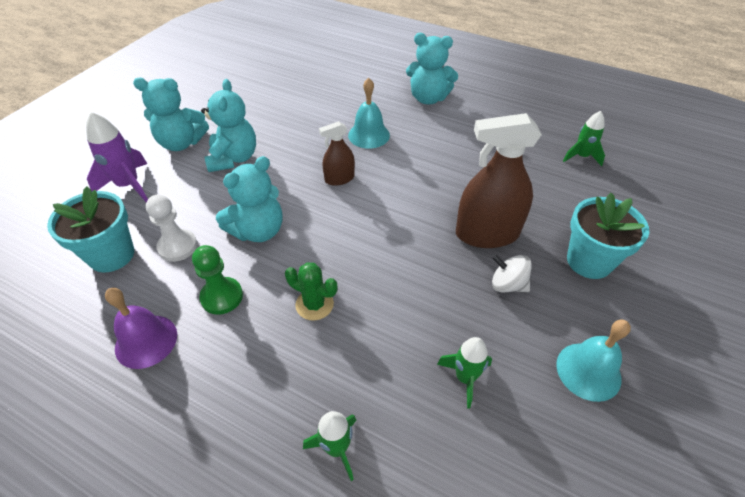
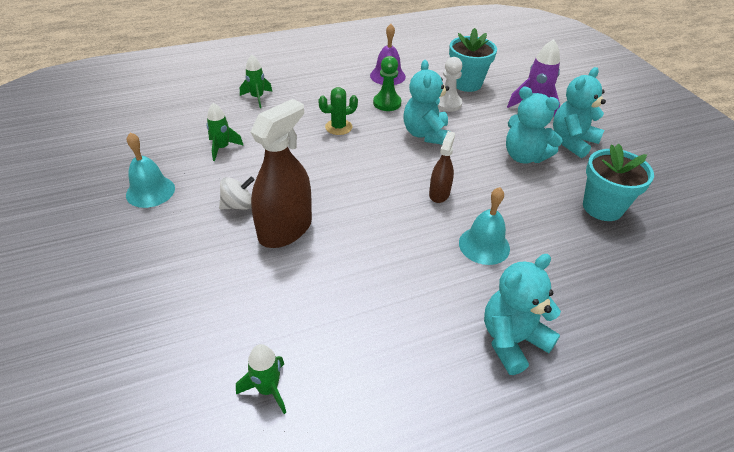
camera: 130 degrees right, 5 degrees down
turquoise flower pot [567,193,649,279] -> turquoise flower pot moved to [583,143,654,221]

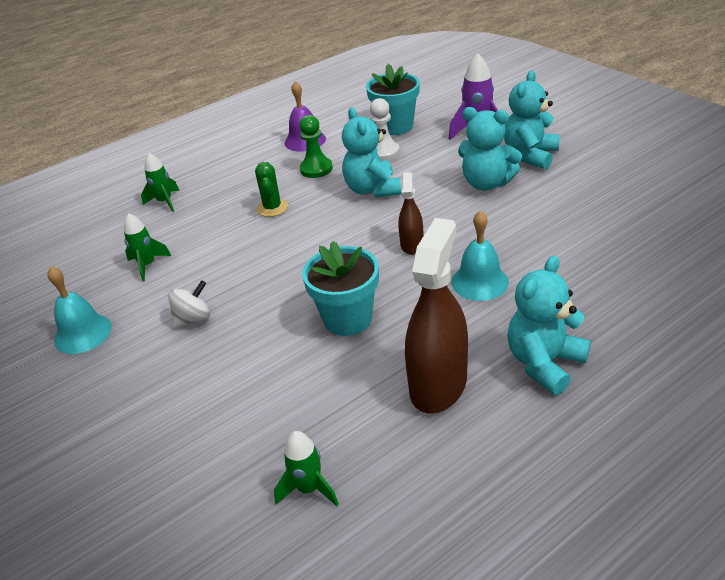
camera: 10 degrees left, 5 degrees down
brown spray bottle [250,99,312,248] -> brown spray bottle moved to [405,218,468,414]
green cactus [318,87,358,135] -> green cactus turned 60 degrees counterclockwise [255,162,288,217]
turquoise flower pot [583,143,654,221] -> turquoise flower pot moved to [302,241,379,336]

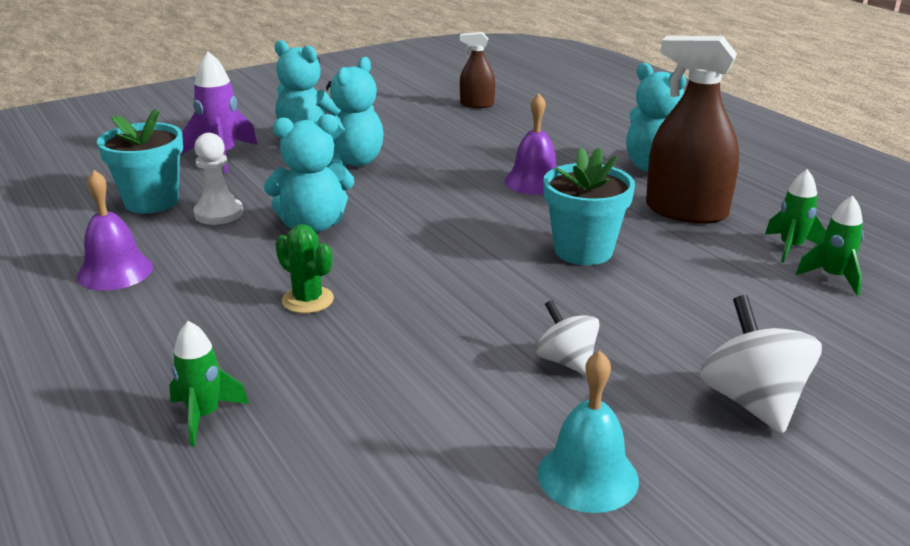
camera: 90 degrees left, 10 degrees down
green rocket [124,213,171,281] -> green rocket moved to [765,169,826,263]
green cactus [255,162,288,217] -> green cactus turned 45 degrees clockwise [275,224,334,313]
green pawn [299,115,333,178] -> none
brown spray bottle [398,172,423,255] -> brown spray bottle moved to [460,32,495,108]
turquoise bell [451,210,509,301] -> purple bell [504,93,557,195]
none -> white spinning top [700,295,822,434]

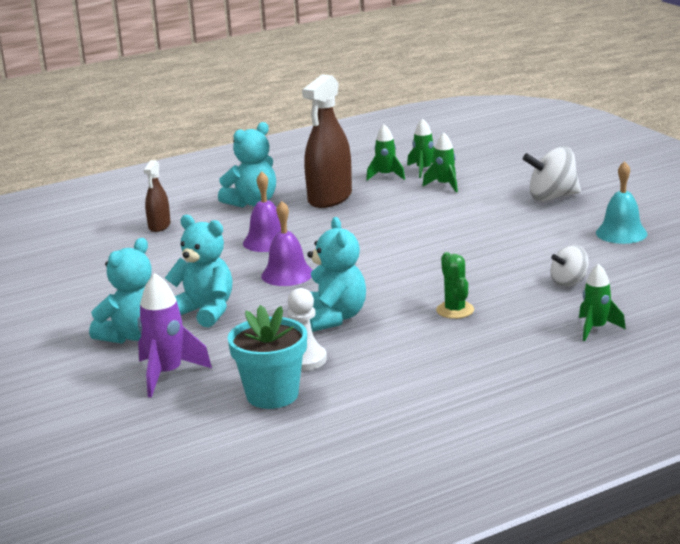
camera: 85 degrees left, 5 degrees down
purple bell [77,170,153,291] -> purple bell moved to [261,201,313,286]
green cactus [275,224,334,313] -> green cactus turned 60 degrees counterclockwise [436,252,474,319]
brown spray bottle [460,32,495,108] -> brown spray bottle moved to [143,160,171,232]
white spinning top [536,300,600,375] -> white spinning top moved to [550,245,589,287]
turquoise flower pot [543,148,635,265] -> none
none -> green rocket [422,132,458,192]

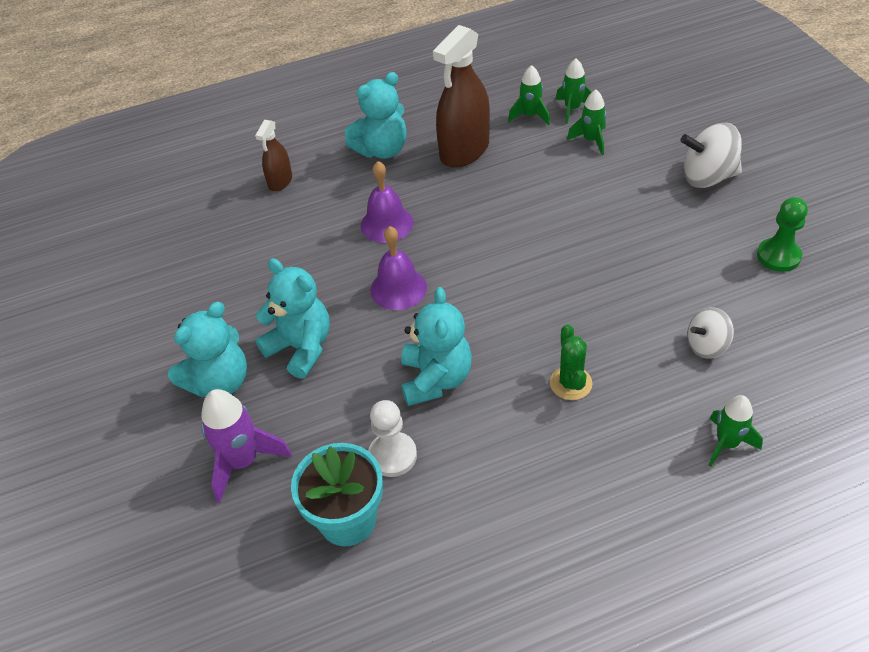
camera: 10 degrees right, 25 degrees up
turquoise bell [596,161,647,244] -> green pawn [757,197,808,272]

